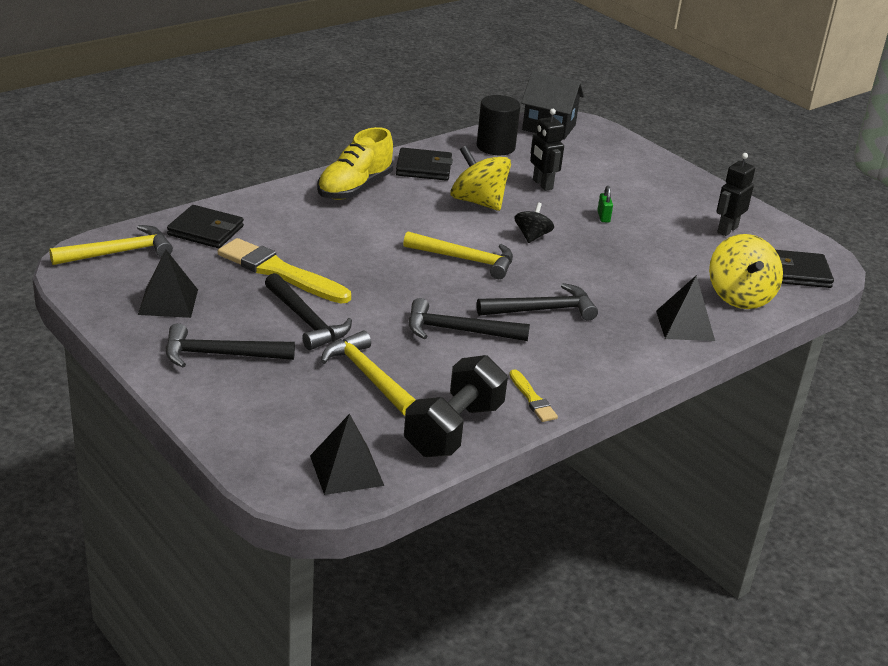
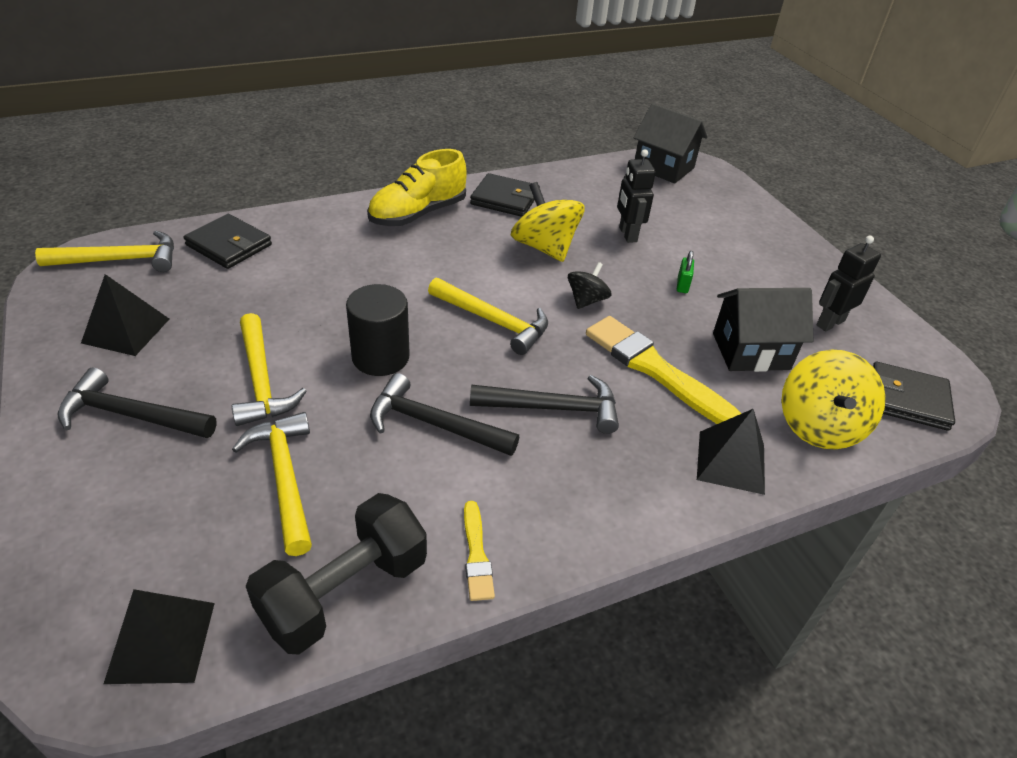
camera: 15 degrees right, 10 degrees up
yellow brush [218,238,351,303] -> yellow brush moved to [586,316,741,424]
black hammer [265,273,352,350] -> yellow hammer [232,313,307,426]
black cylinder [477,95,521,155] -> black cylinder moved to [346,284,410,376]
none -> black house [713,288,813,372]

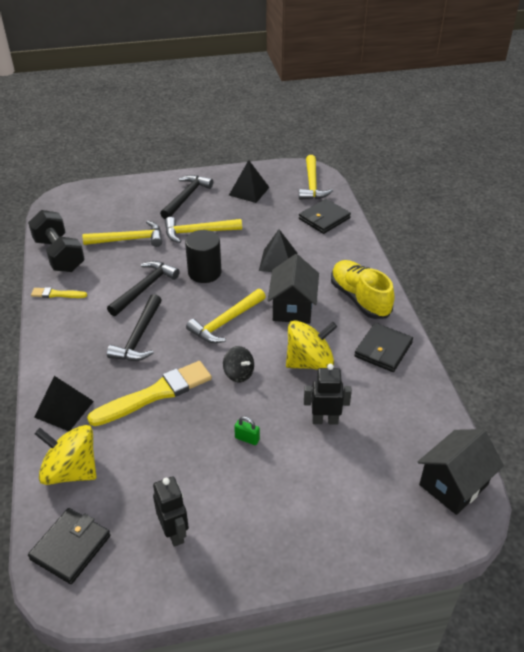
camera: 105 degrees right, 0 degrees up
black pyramid [104,589,215,684] -> black pyramid moved to [259,229,297,272]
black house [713,288,813,372] -> black house moved to [268,254,319,324]

